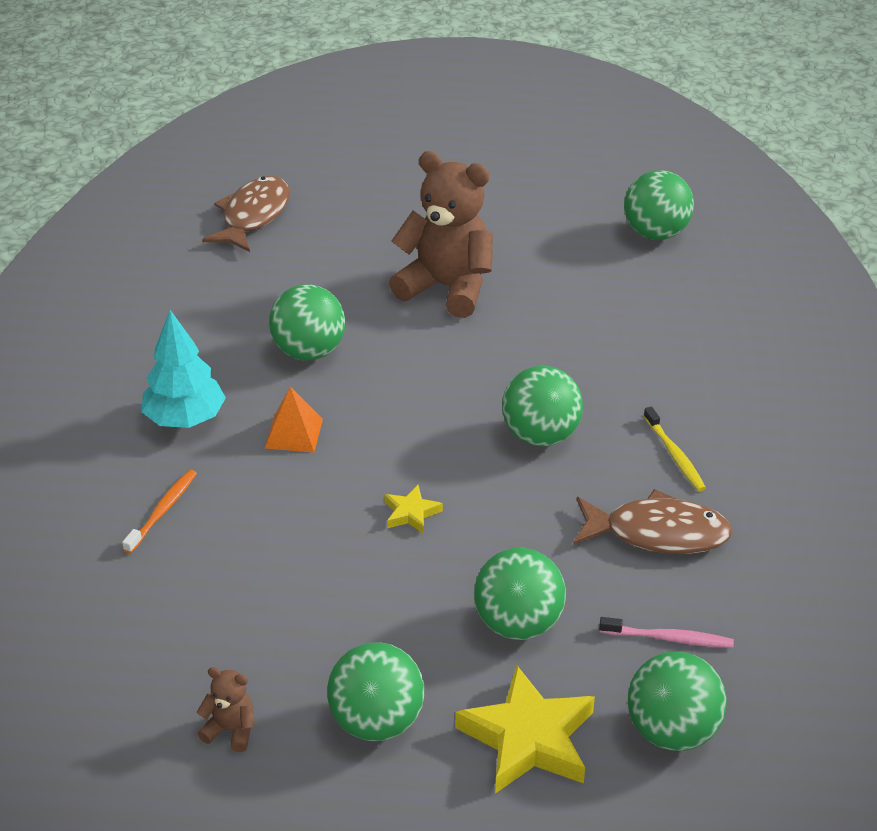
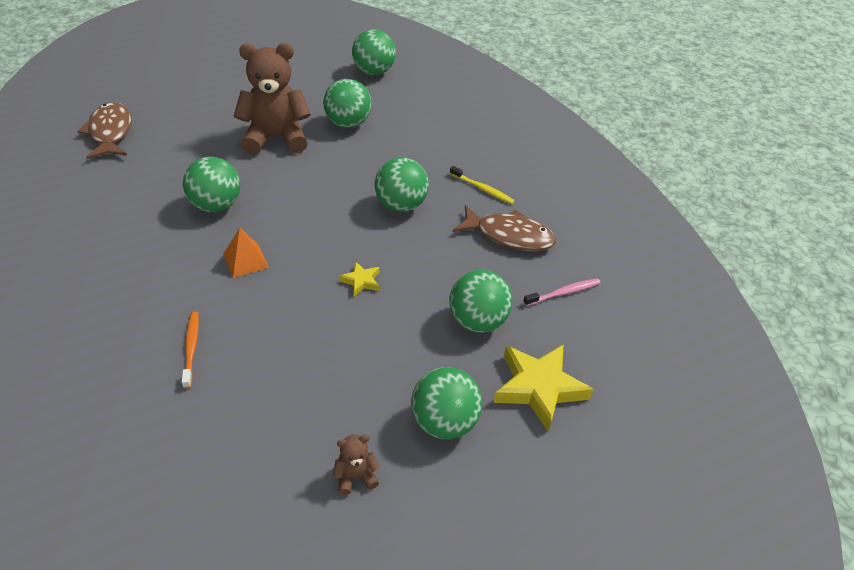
camera: 35 degrees left, 5 degrees up
turquoise tree [142,310,226,428] -> none
brown fish [573,489,733,554] -> brown fish turned 45 degrees clockwise [453,205,556,251]
green ball [628,651,727,751] -> green ball moved to [323,79,372,128]

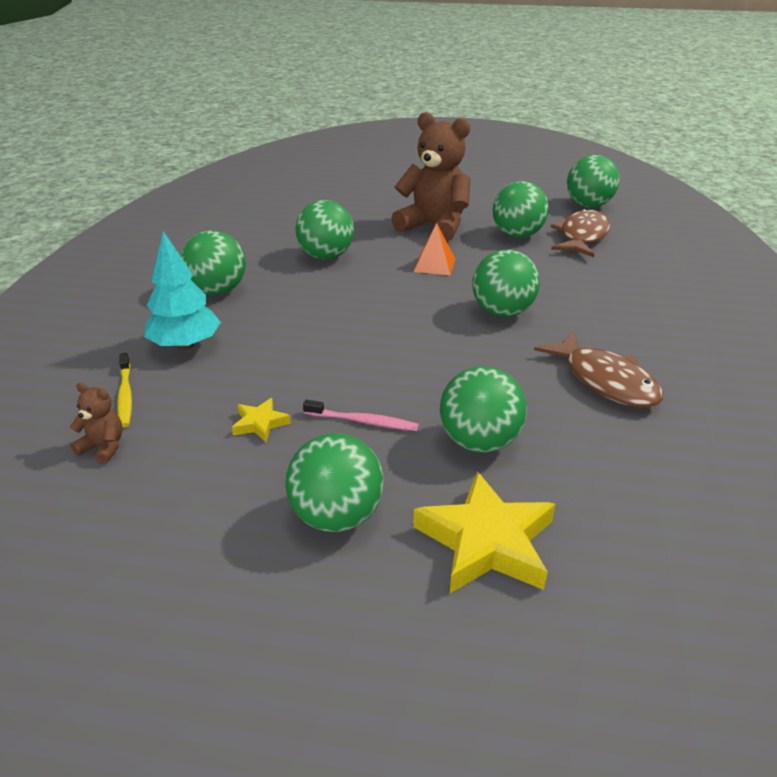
camera: 40 degrees right, 10 degrees down
brown fish [77,102,131,159] -> brown fish moved to [551,208,611,257]
orange toothbrush [182,311,199,389] -> turquoise tree [144,231,221,350]
orange pyramid [223,228,269,278] -> orange pyramid moved to [414,223,455,275]
brown teddy bear [333,435,380,495] -> brown teddy bear moved to [70,383,123,464]
yellow star [339,261,379,296] -> yellow star moved to [232,398,291,442]
yellow toothbrush [450,166,515,204] -> yellow toothbrush moved to [117,353,132,428]
pink toothbrush [523,278,601,306] -> pink toothbrush moved to [303,400,419,431]
none -> green ball [181,230,246,295]

